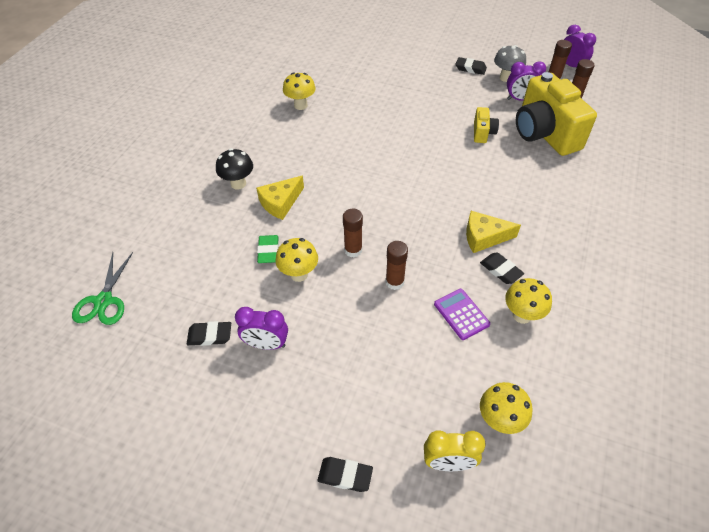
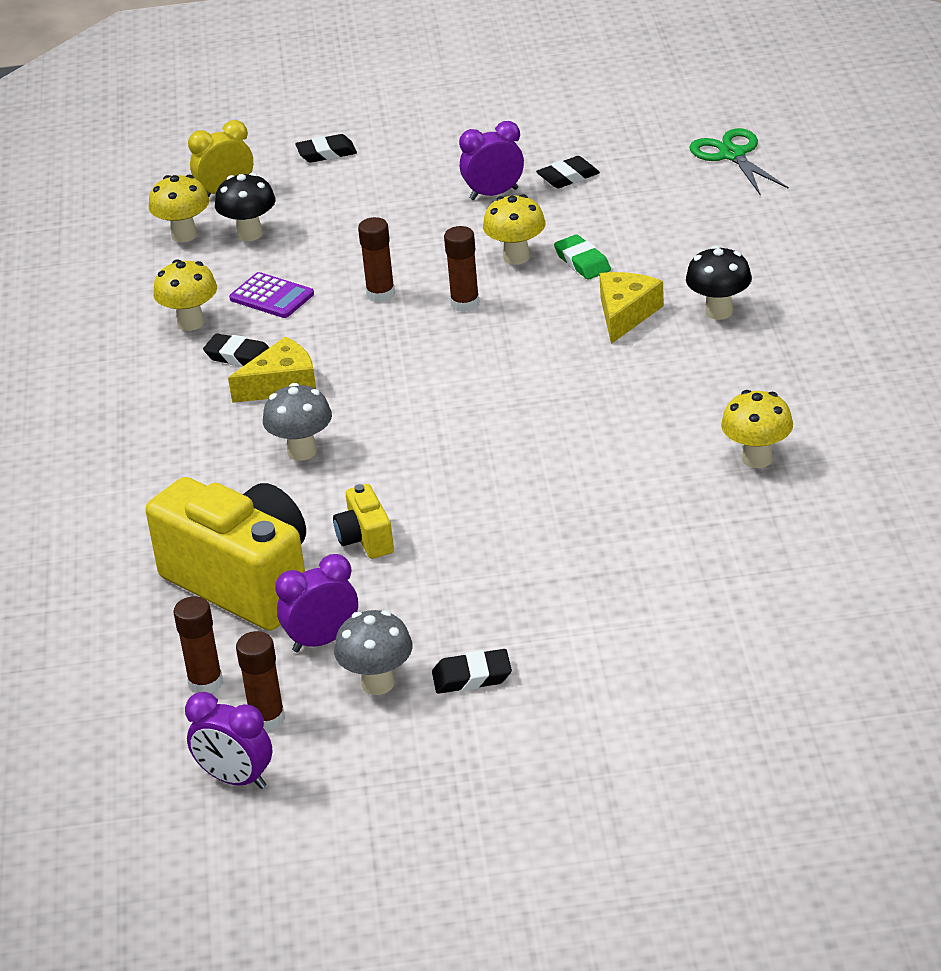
camera: 155 degrees right, 15 degrees down
none -> black mushroom [215,173,276,241]
none -> grey mushroom [263,383,332,461]

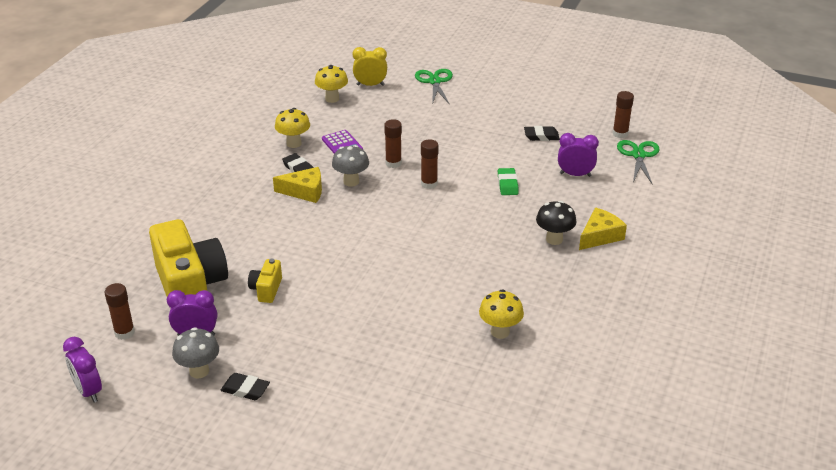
camera: 25 degrees right, 0 degrees up
black mushroom [215,173,276,241] -> none
brown glue stick [236,631,285,731] -> brown glue stick moved to [613,91,634,138]
grey mushroom [263,383,332,461] -> grey mushroom moved to [332,145,369,187]
black eraser [295,134,357,163] -> green scissors [415,69,453,105]
purple clock [459,121,524,200] -> purple clock moved to [558,133,599,177]
yellow mushroom [483,194,546,265] -> none
yellow cheese [599,272,664,344] -> yellow cheese moved to [579,208,627,250]

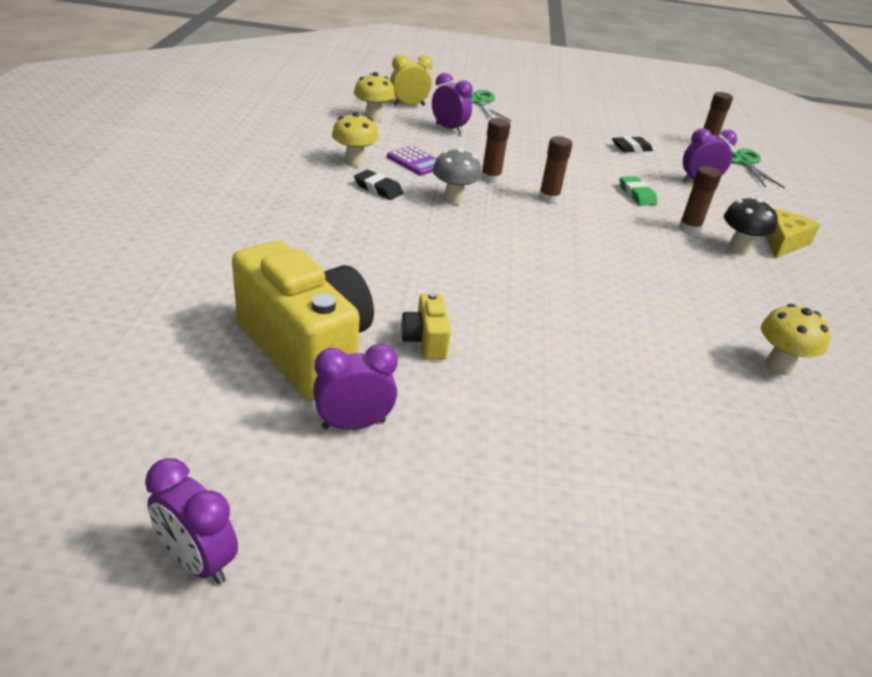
camera: 20 degrees left, 0 degrees up
brown glue stick [105,283,135,340] -> brown glue stick moved to [679,166,722,234]
grey mushroom [172,327,219,379] -> none
black eraser [220,373,270,400] -> none
yellow cheese [273,167,322,203] -> none
none -> purple clock [432,73,473,134]

